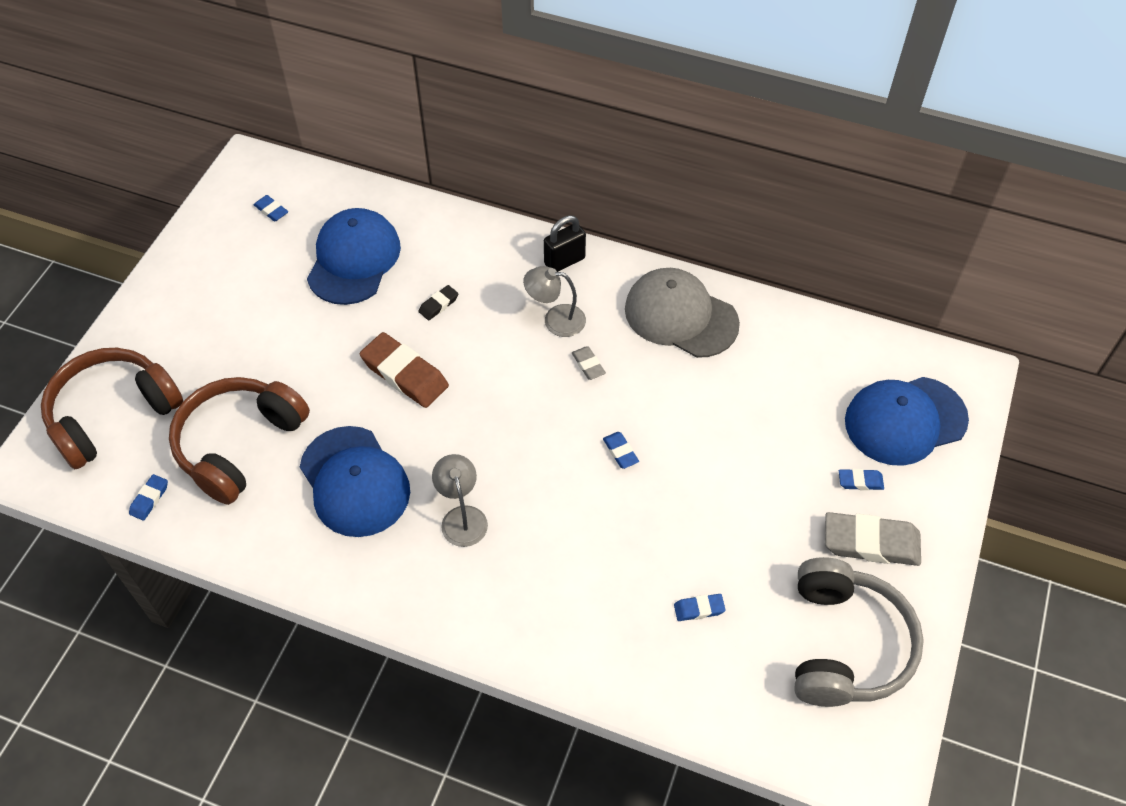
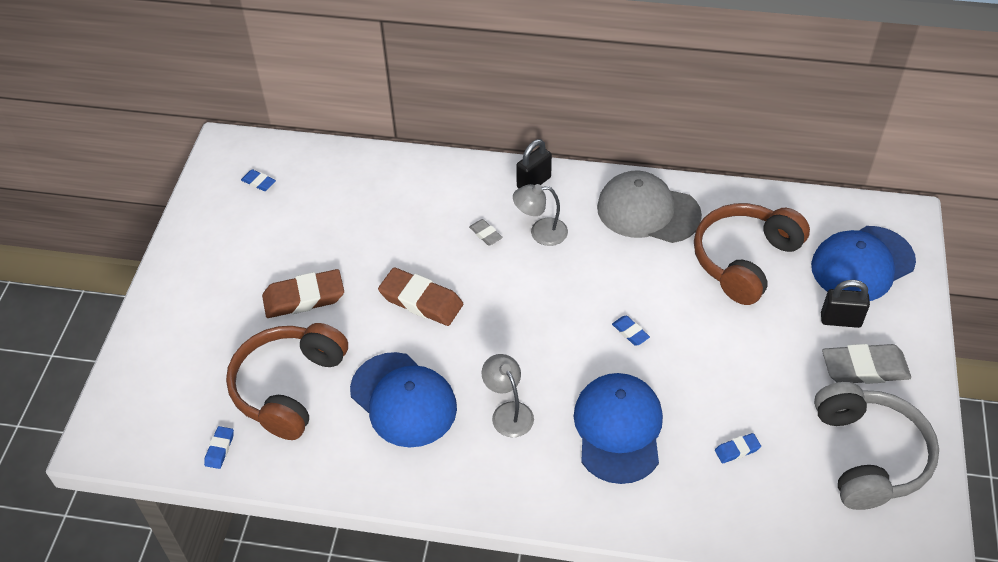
camera: 10 degrees left, 5 degrees down
brown headphones [41,348,183,469] -> brown headphones moved to [694,203,810,305]
blue cap [307,208,401,305] -> blue cap moved to [573,373,663,484]
black eraser [418,285,459,320] -> none
grey eraser [572,346,606,380] -> grey eraser moved to [469,219,503,246]
blue eraser [839,469,884,490] -> black padlock [821,280,870,328]
none -> brown eraser [262,269,344,318]

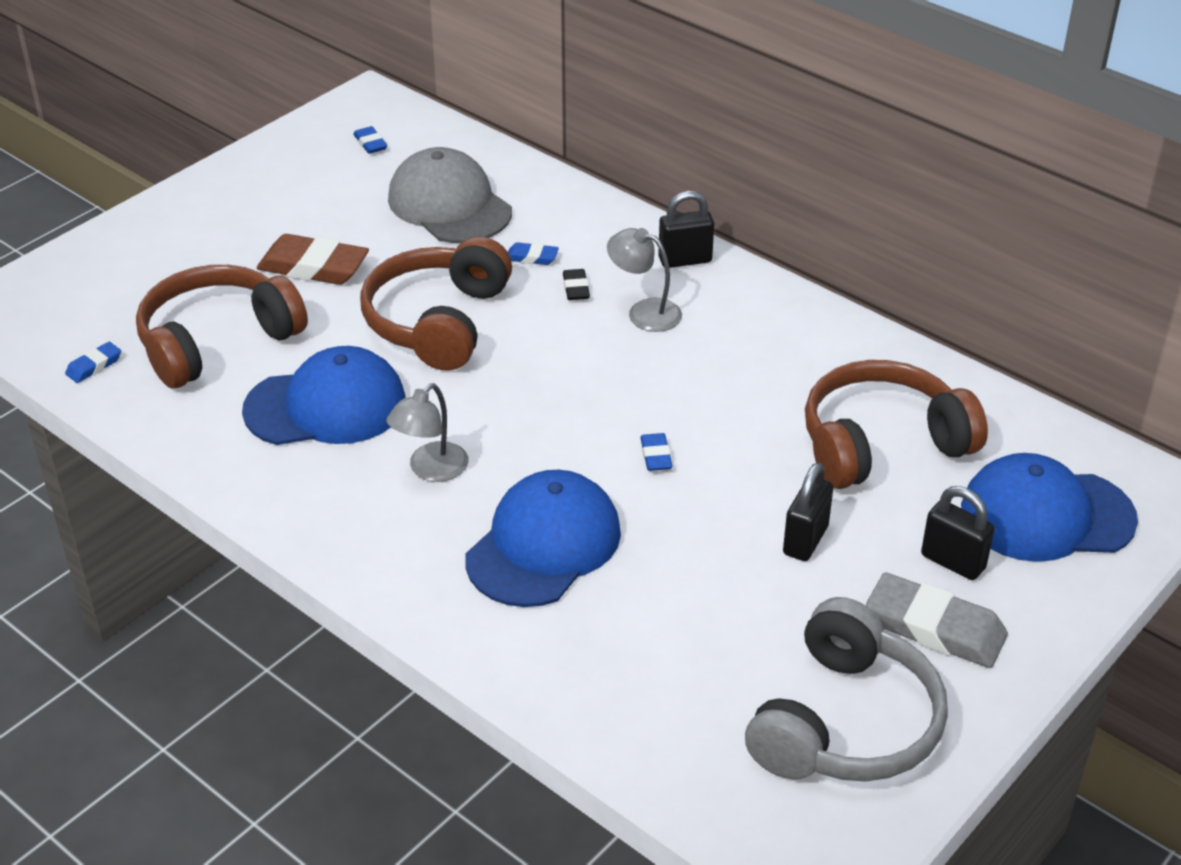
camera: 30 degrees right, 10 degrees down
blue cap [350,352,457,448] -> blue cap turned 90 degrees counterclockwise [242,346,406,445]
brown eraser [378,267,463,326] -> brown headphones [360,236,512,371]
grey eraser [469,219,503,246] -> black eraser [563,269,590,300]
grey lamp [482,354,534,437] -> grey lamp turned 150 degrees counterclockwise [386,383,469,482]
grey cap [597,170,702,243] -> grey cap moved to [388,147,512,243]
blue eraser [715,433,761,463] -> blue eraser moved to [508,242,559,265]
none -> black padlock [783,462,833,561]

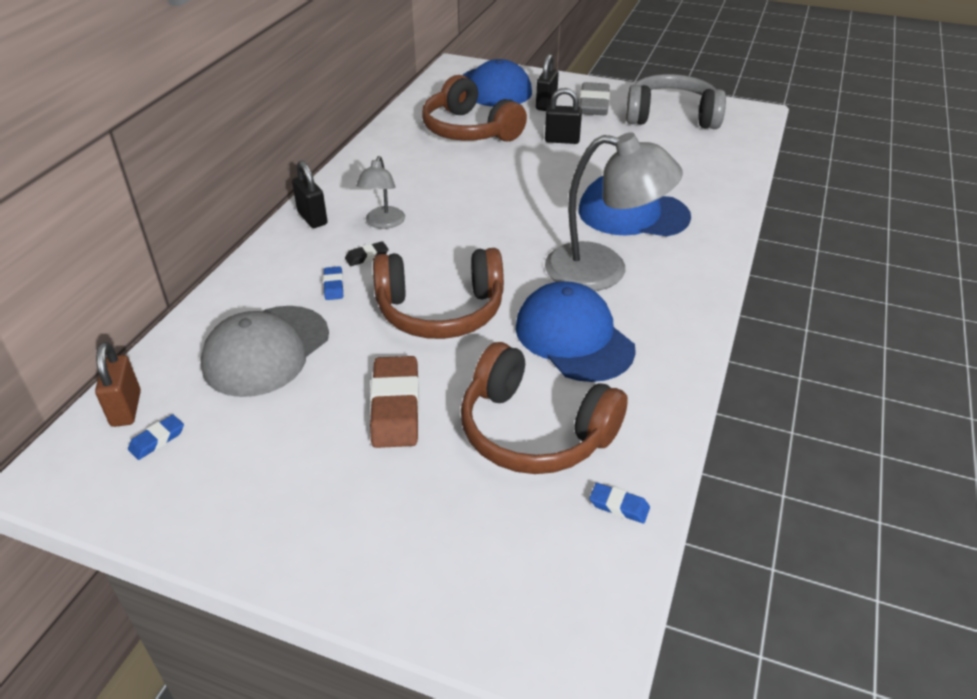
camera: 110 degrees left, 0 degrees up
grey lamp [386,383,469,482] -> grey lamp [545,132,683,291], size x1.90
blue eraser [640,433,672,471] -> none
none -> brown padlock [95,342,141,427]

